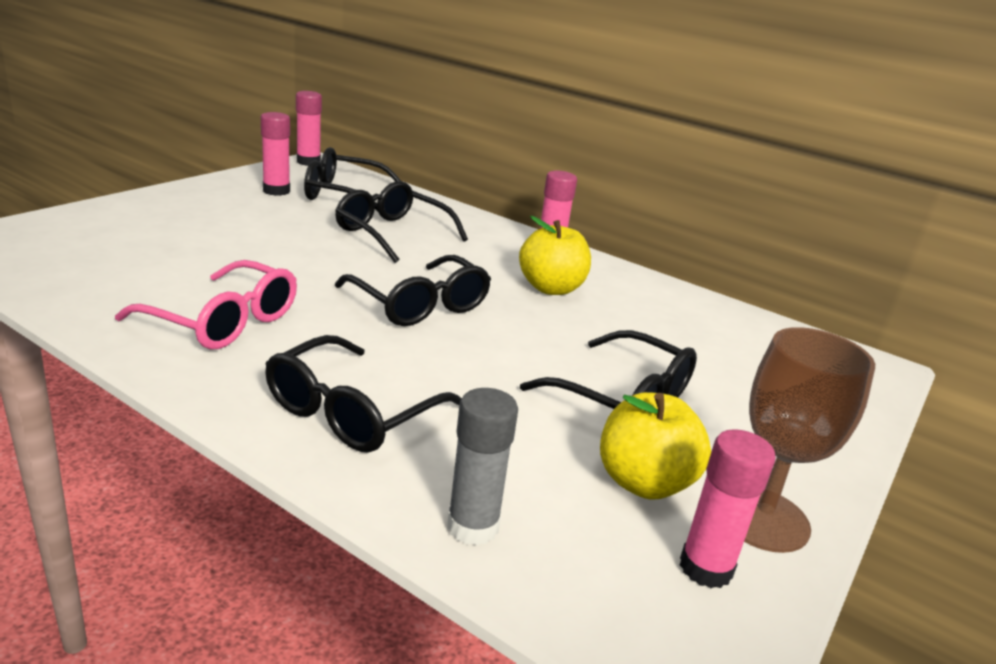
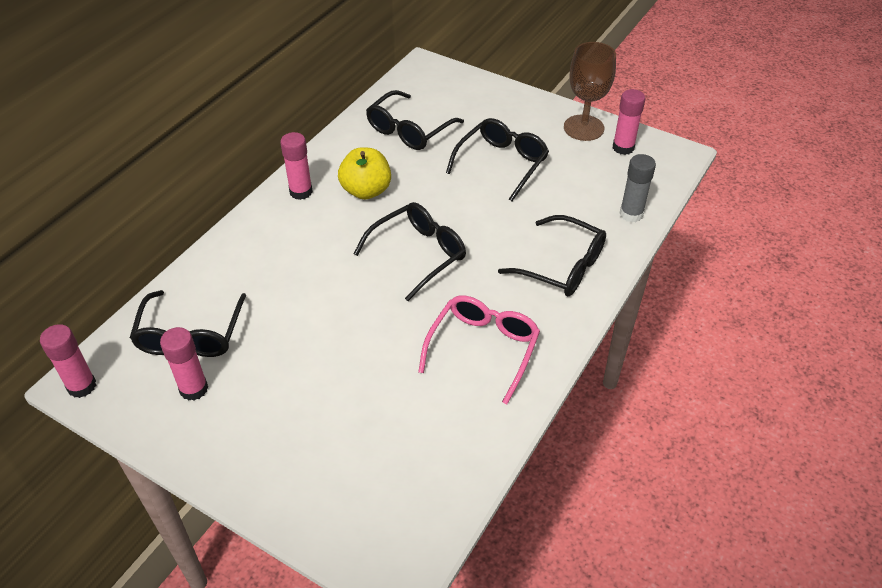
camera: 90 degrees left, 20 degrees up
black glasses [335,181,468,263] -> black glasses moved to [366,90,464,150]
yellow apple [600,392,711,500] -> none

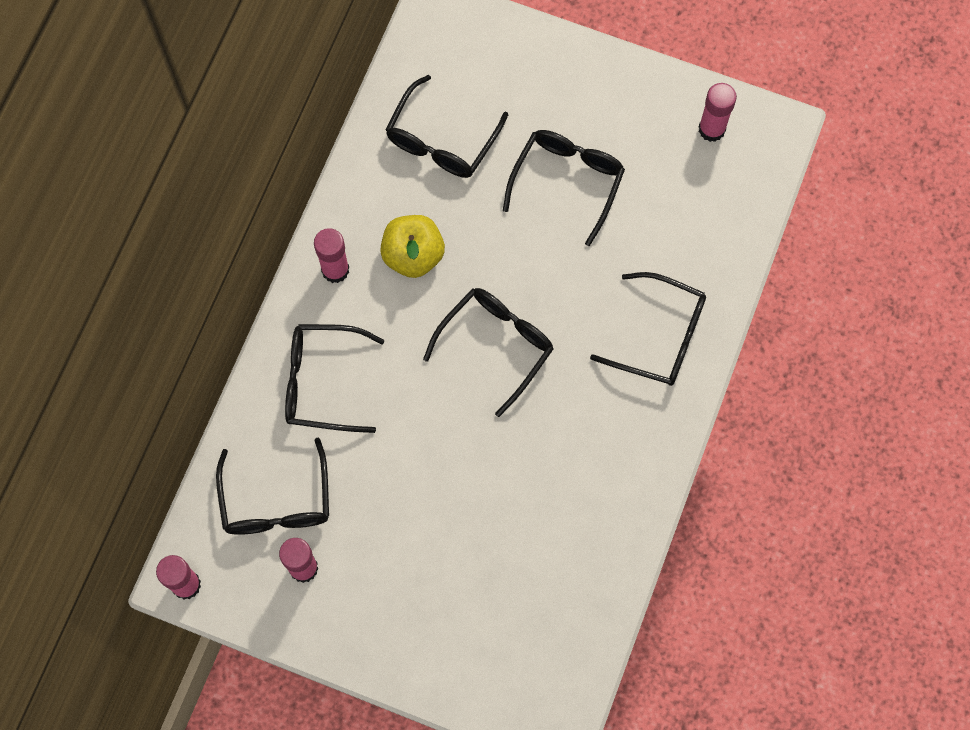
camera: 10 degrees left, 25 degrees up
pink glasses [418,295,540,404] -> none
brown goblet [564,42,616,141] -> none
grey glue stick [620,154,656,222] -> none
none -> black glasses [285,324,384,433]

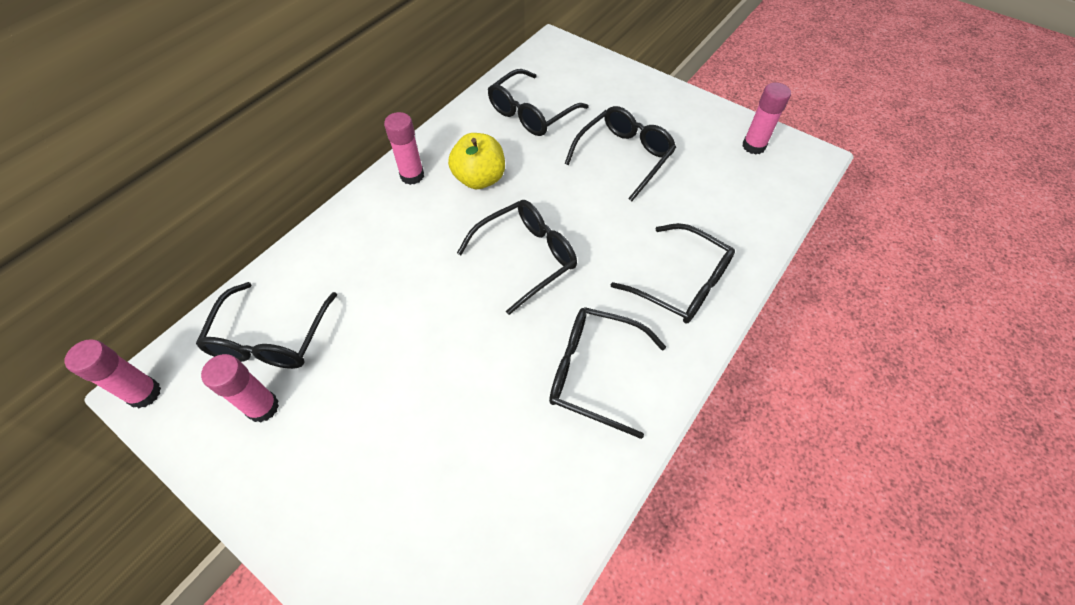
camera: 15 degrees right, 15 degrees down
black glasses [285,324,384,433] -> black glasses moved to [549,307,666,439]

